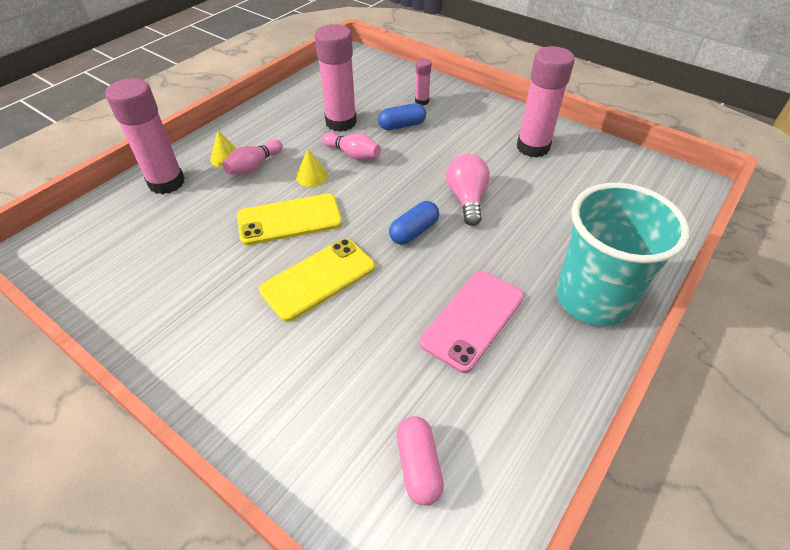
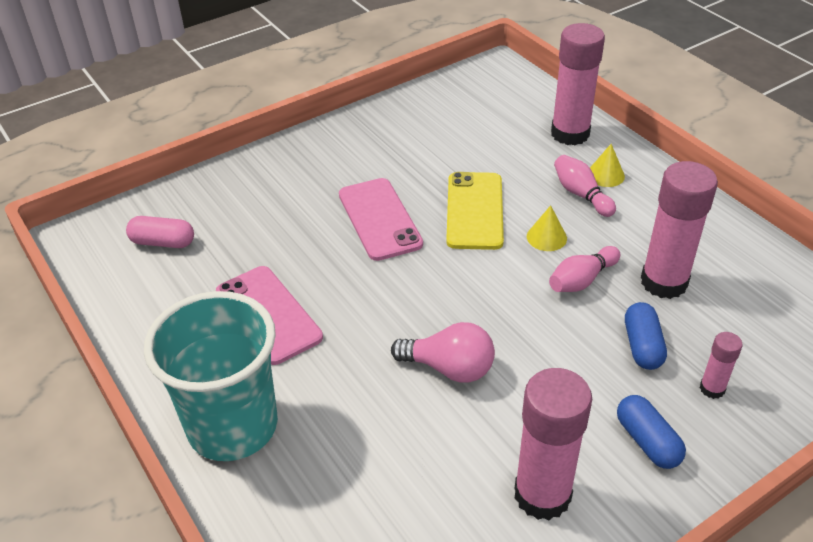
camera: 110 degrees right, 5 degrees down
yellow phone [259,238,375,322] -> pink phone [339,178,423,261]
blue capsule [389,201,439,245] -> blue capsule moved to [617,395,686,469]

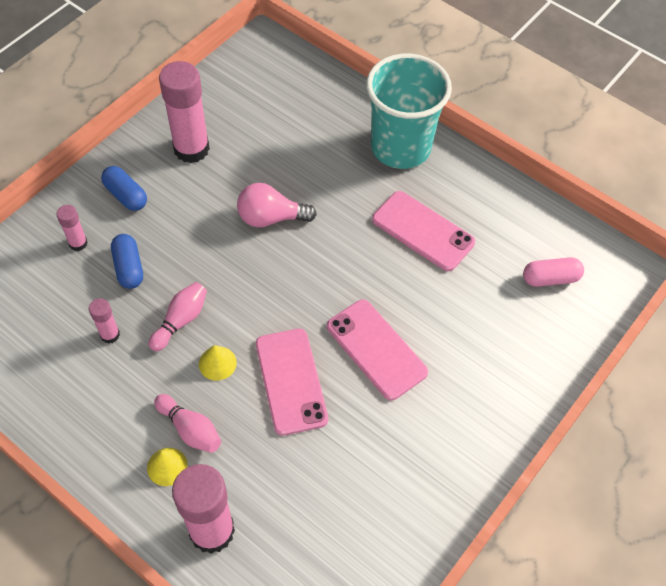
camera: 160 degrees right, 15 degrees up
yellow phone [446,172,504,250] -> pink phone [256,328,328,436]
pink glue stick [641,161,718,299] -> pink glue stick [89,298,120,344], size x0.48

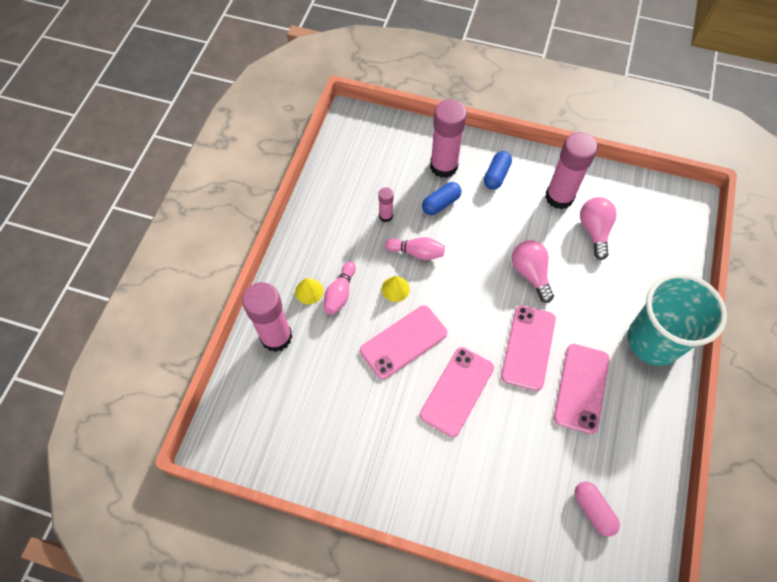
camera: 70 degrees right, 5 degrees up
pink glue stick [56,205,88,251] -> pink glue stick [430,100,467,178], size x2.08
none -> pink phone [501,305,556,391]
none -> pink light bulb [580,197,617,260]

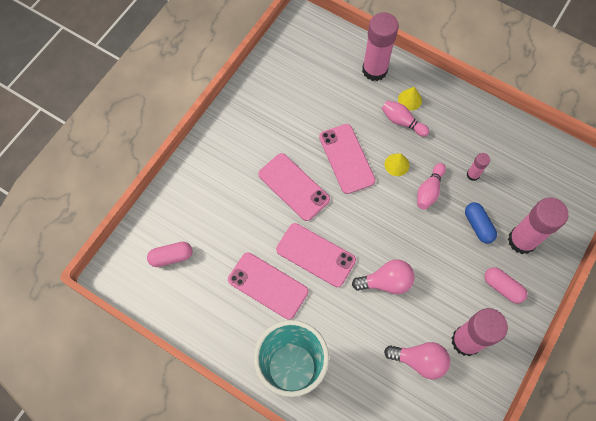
camera: 105 degrees right, 5 degrees up
blue capsule [484,151,512,190] -> pink capsule [484,267,528,304]

